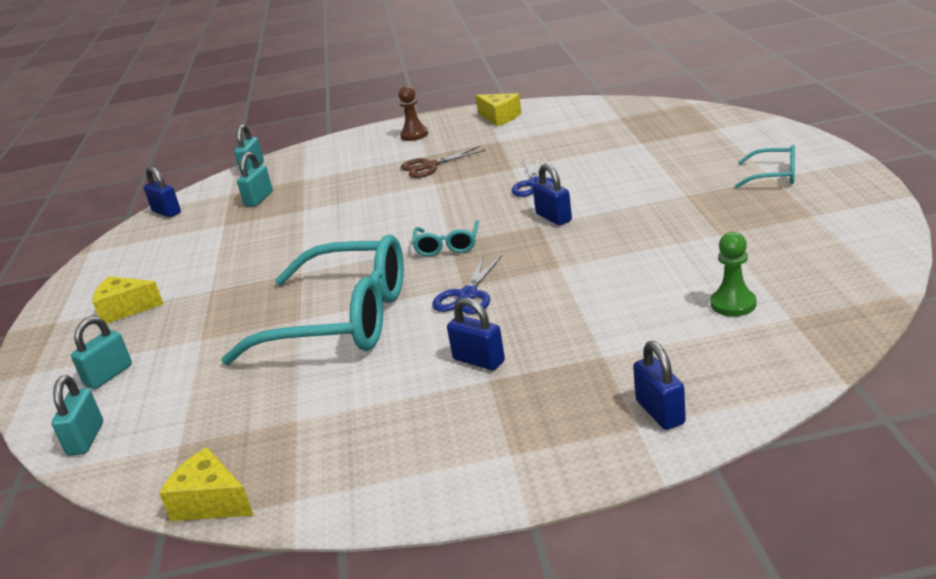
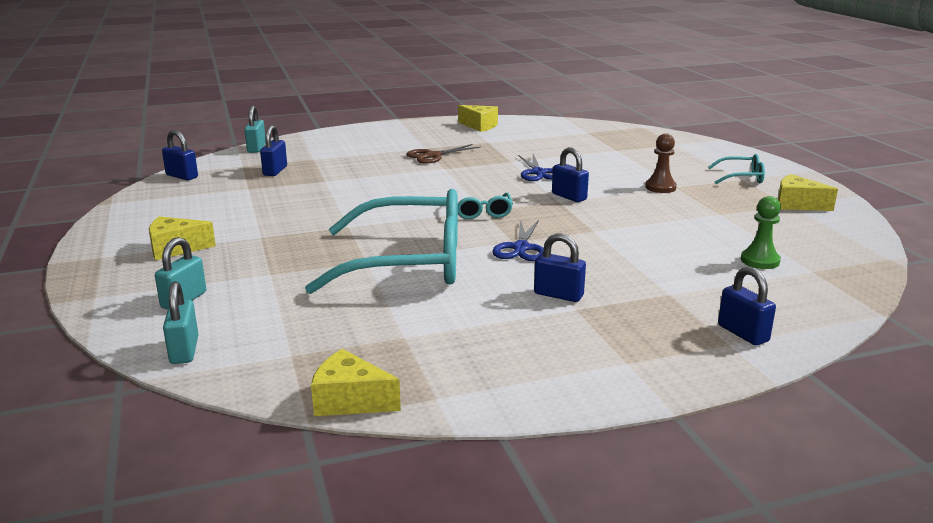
camera: 15 degrees left, 5 degrees down
turquoise padlock [237,152,273,206] -> blue padlock [260,125,287,176]
brown pawn [398,86,428,141] -> brown pawn moved to [645,133,677,193]
none -> yellow cheese [778,174,838,211]

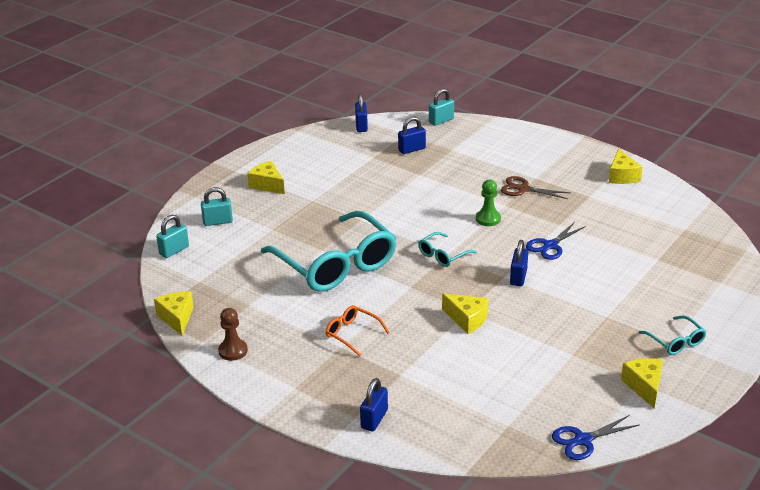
camera: 55 degrees right, 10 degrees up
blue scissors [492,220,544,261] -> blue scissors moved to [552,415,639,460]
blue padlock [534,233,586,302] -> orange glasses [326,305,390,357]
brown pawn [645,133,677,193] -> brown pawn moved to [218,308,248,361]
green pawn [741,196,781,269] -> green pawn moved to [476,180,501,226]
none -> yellow cheese [442,293,488,334]

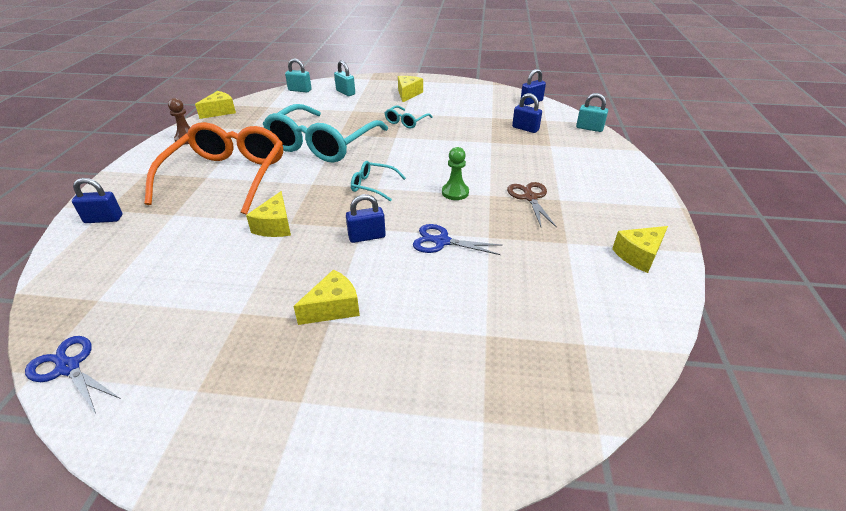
camera: 60 degrees right, 5 degrees up
orange glasses [326,305,390,357] -> orange glasses [144,122,283,215], size x2.35
yellow cheese [621,358,663,408] -> yellow cheese moved to [293,269,360,325]
turquoise glasses [639,316,706,355] -> turquoise glasses moved to [385,105,433,129]

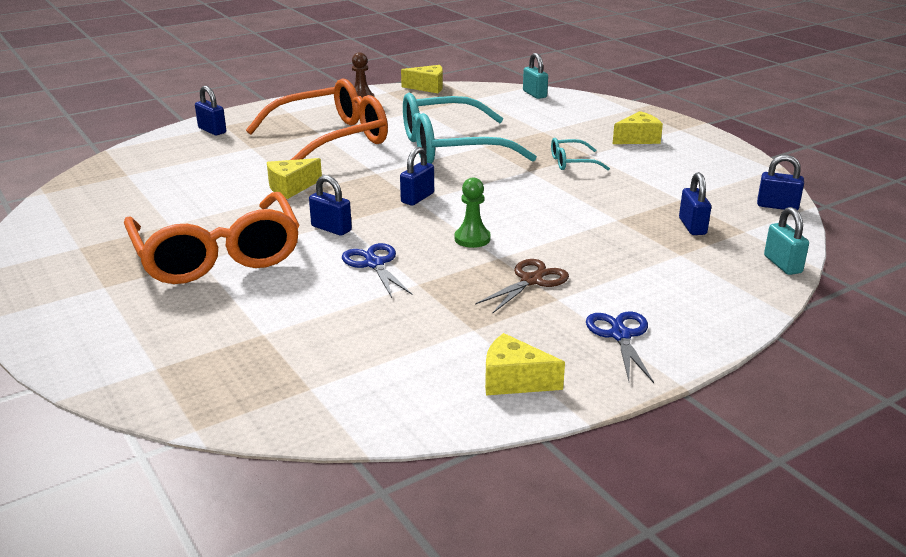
camera: 50 degrees right, 10 degrees down
blue scissors [25,336,119,414] -> blue scissors moved to [586,311,654,383]
yellow cheese [293,269,360,325] -> orange glasses [124,192,300,284]
turquoise padlock [334,60,355,96] -> none
turquoise glasses [351,161,406,201] -> blue padlock [400,147,434,205]

